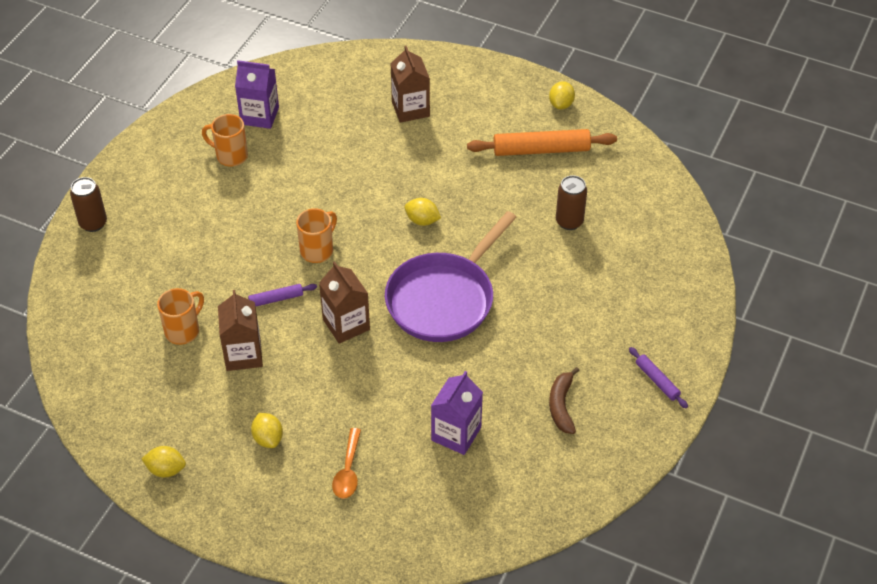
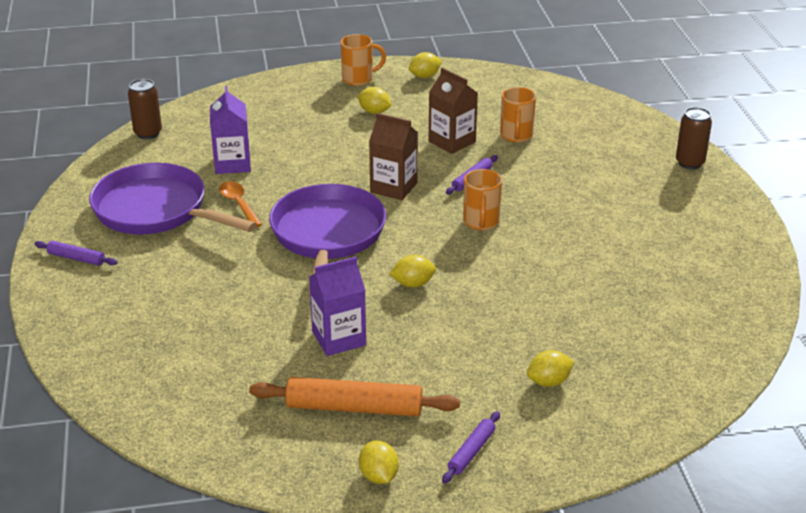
camera: 145 degrees right, 15 degrees down
orange mug [202,114,248,167] -> orange mug moved to [340,34,386,86]
purple carton [235,60,279,129] -> purple carton moved to [309,256,366,356]
orange spoon [332,428,361,499] -> orange spoon moved to [219,181,262,228]
brown carton [390,46,430,123] -> yellow lemon [527,350,574,387]
orange rolling pin [467,129,617,156] -> orange rolling pin turned 45 degrees clockwise [249,377,460,416]
brown banana [549,367,580,434] -> purple pan [89,163,257,235]
brown can [556,175,587,230] -> brown can moved to [128,79,162,139]
none -> purple rolling pin [442,411,500,484]

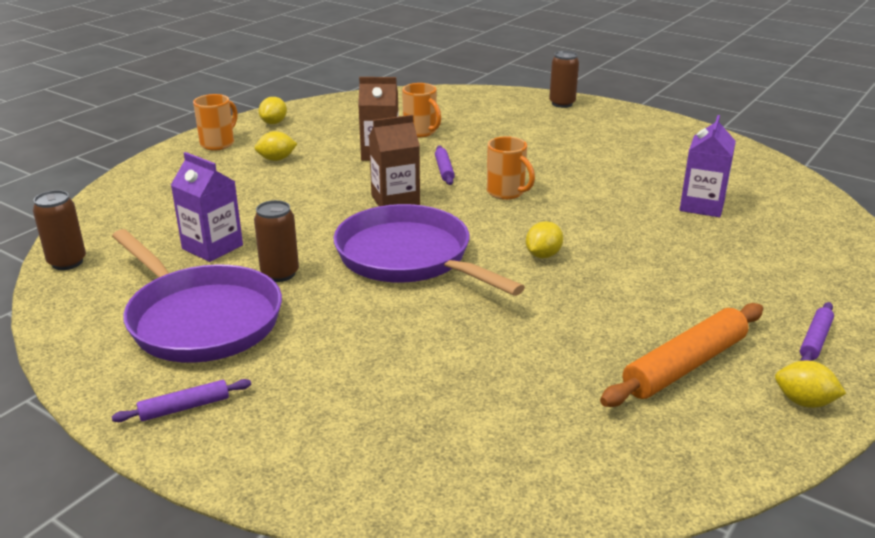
camera: 45 degrees left, 5 degrees down
purple pan [89,163,257,235] -> purple pan turned 120 degrees counterclockwise [112,229,282,363]
orange spoon [219,181,262,228] -> brown can [254,200,299,282]
purple carton [309,256,366,356] -> purple carton moved to [680,115,736,217]
purple rolling pin [442,411,500,484] -> purple rolling pin turned 45 degrees clockwise [800,302,834,361]
yellow lemon [527,350,574,387] -> none

